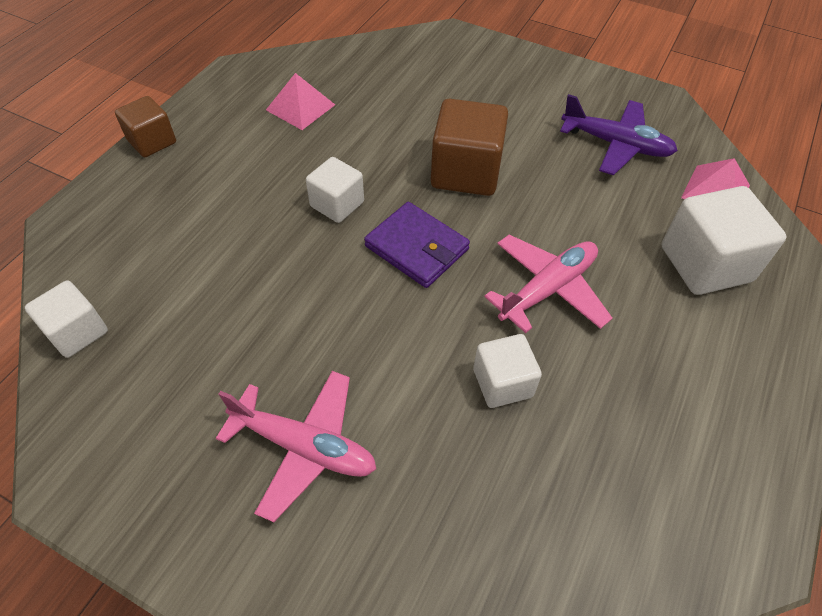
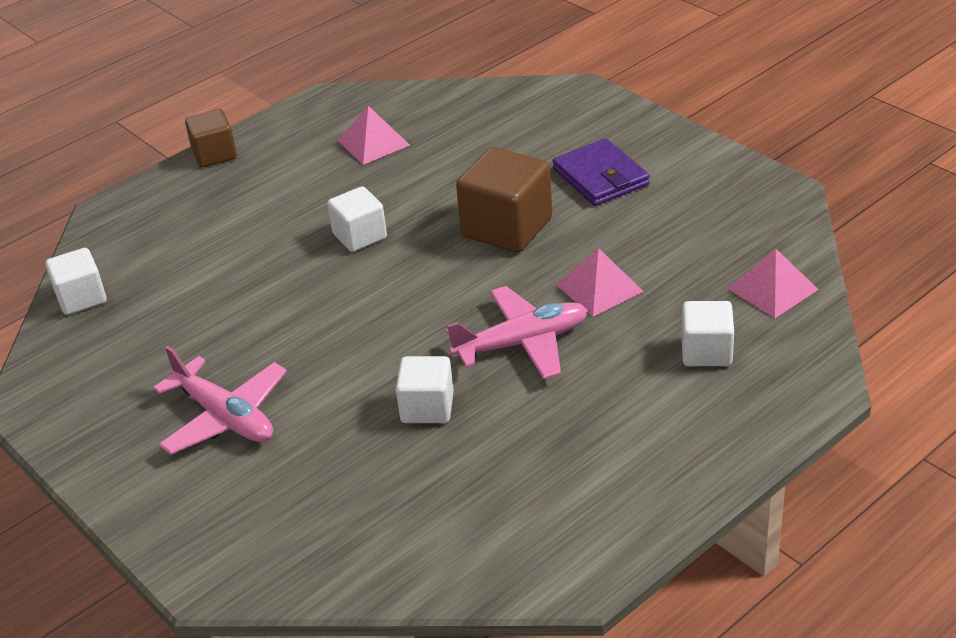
camera: 25 degrees right, 15 degrees down
purple wallet [364,202,470,288] -> purple wallet moved to [553,139,650,206]
purple plane [560,94,678,175] -> none
white cube [662,186,786,295] -> white cube [681,301,734,366], size x0.61
none -> pink pyramid [556,248,644,316]

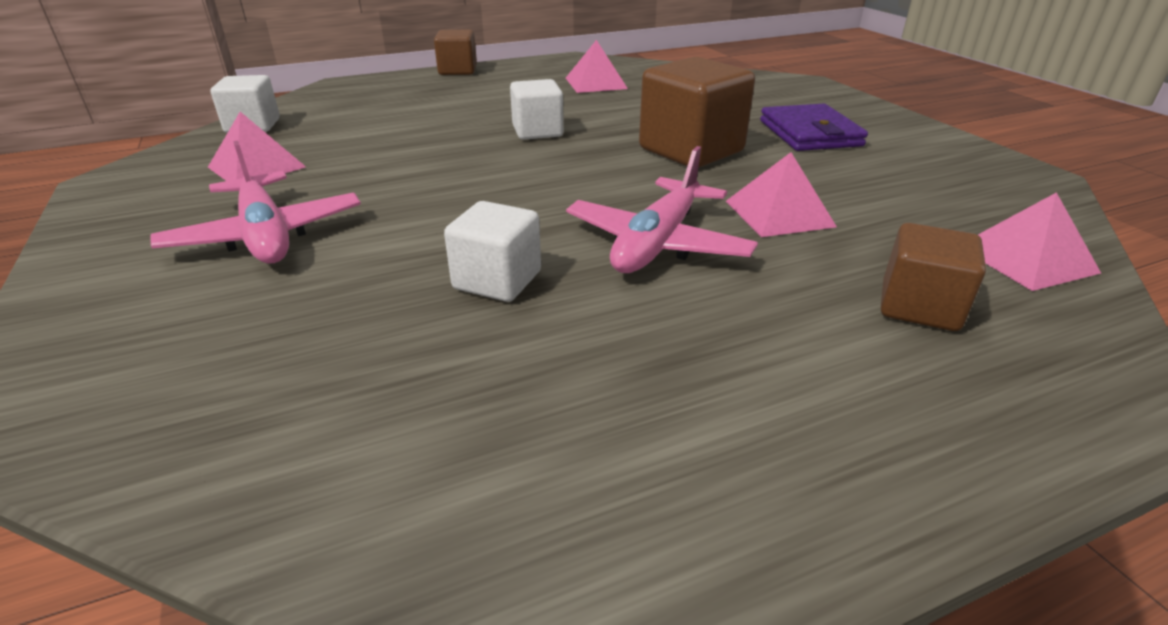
camera: 15 degrees right, 5 degrees down
pink plane [446,286,588,379] -> pink plane turned 120 degrees clockwise [566,146,758,273]
white cube [681,301,734,366] -> brown cube [881,223,986,331]
none -> pink pyramid [208,112,306,181]

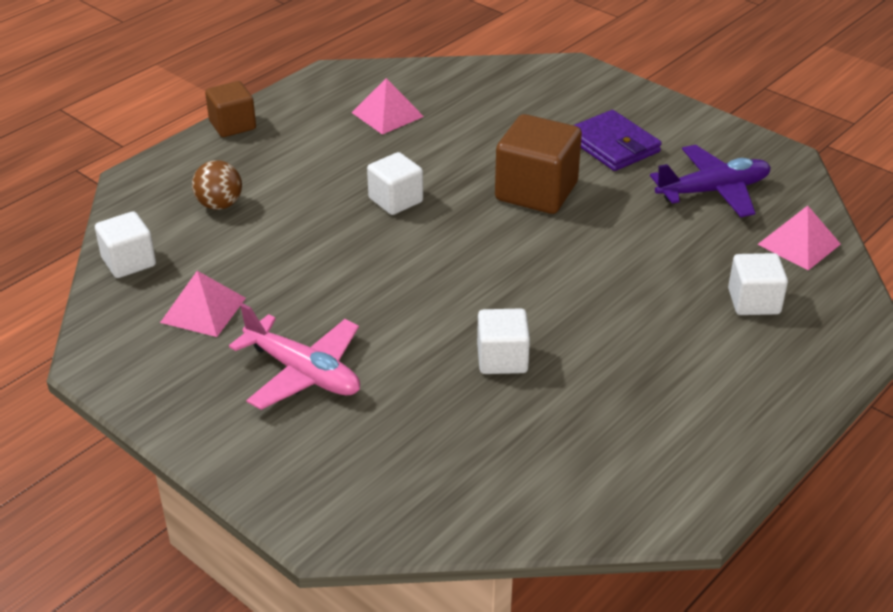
camera: 25 degrees left, 5 degrees up
pink plane [566,146,758,273] -> none
pink pyramid [726,152,837,237] -> none
brown cube [881,223,986,331] -> white cube [728,253,788,315]
none -> brown ball [192,160,242,210]
none -> purple plane [650,145,771,217]

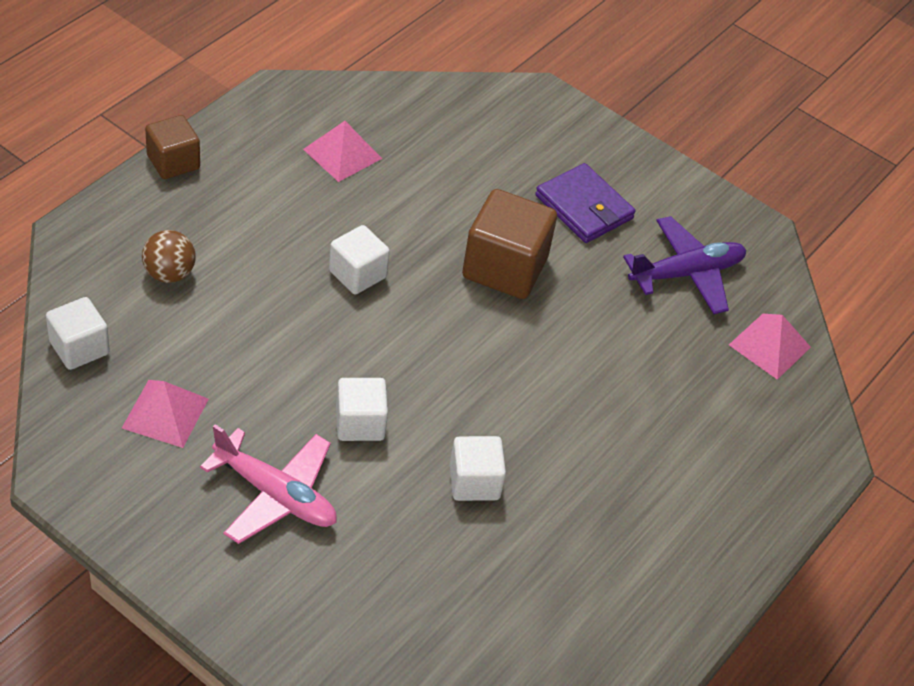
camera: 10 degrees left, 10 degrees up
white cube [728,253,788,315] -> white cube moved to [336,378,388,441]

